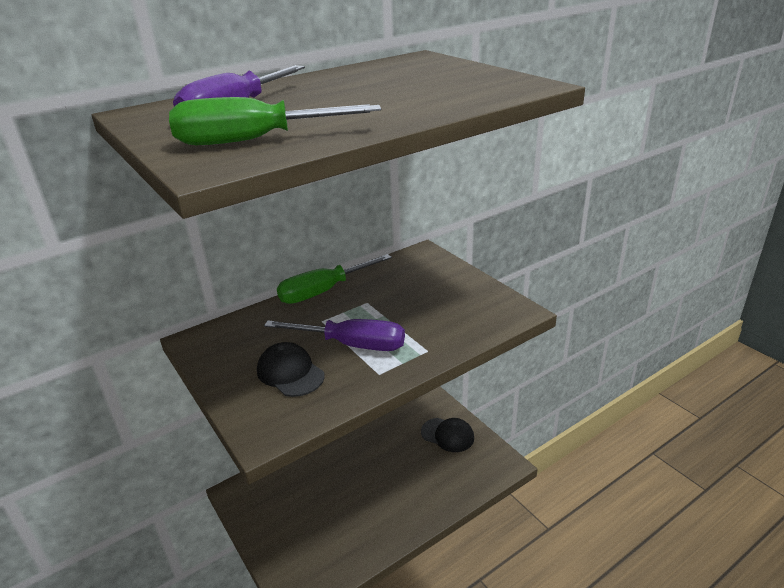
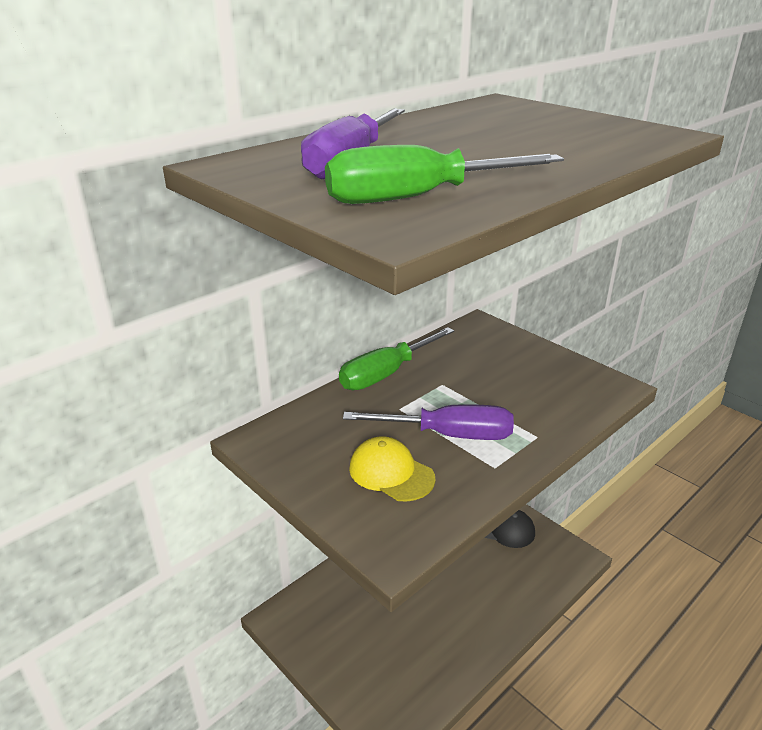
camera: 10 degrees left, 0 degrees up
black cap [257,342,325,397] -> yellow cap [349,437,435,501]

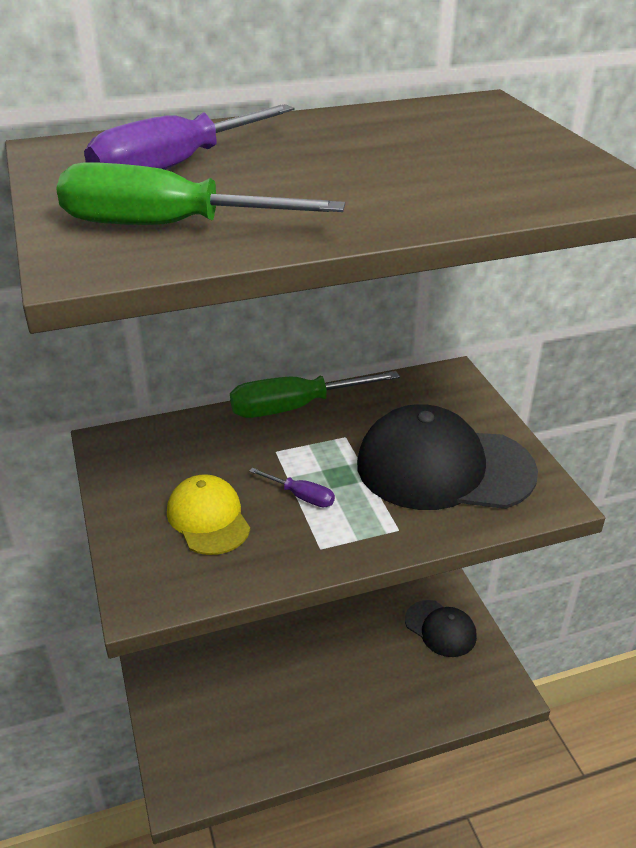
camera: 25 degrees right, 5 degrees up
purple screwdriver [343,404,514,440] -> purple screwdriver [249,468,335,507], size x0.48
none -> black cap [357,404,538,510]

